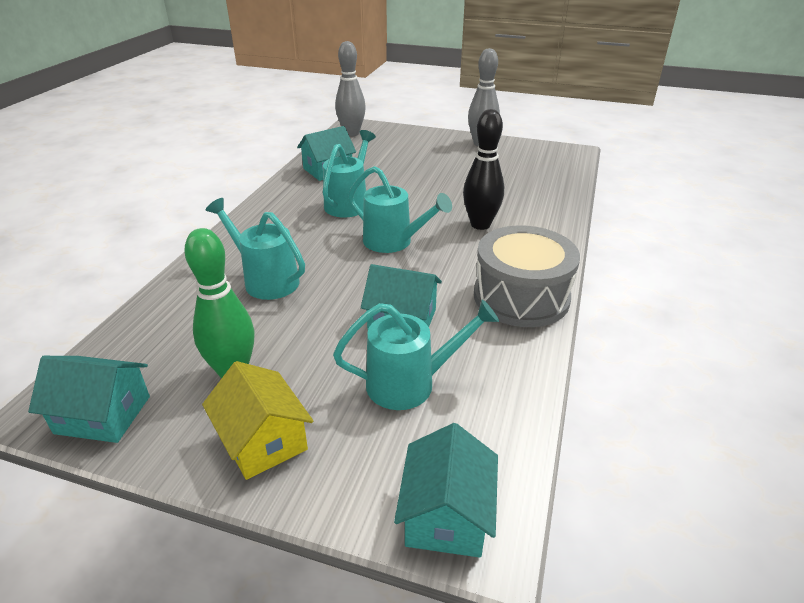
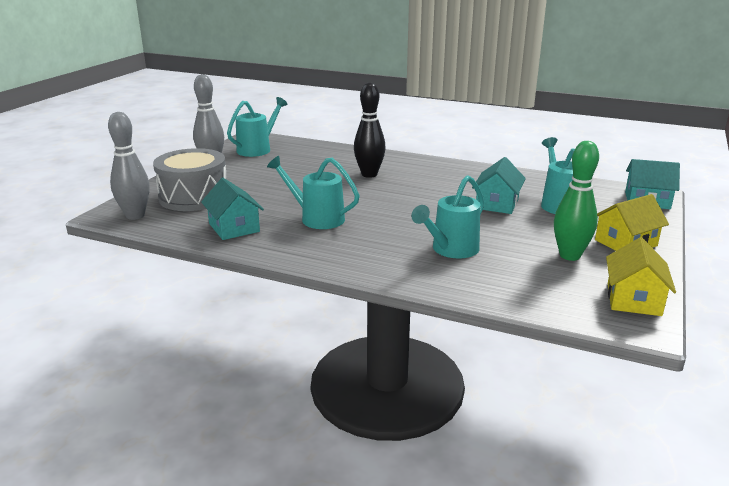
camera: 85 degrees left, 10 degrees down
turquoise house [28,356,150,443] -> yellow house [606,237,676,316]
turquoise watering can [348,166,452,253] -> turquoise watering can moved to [227,97,288,157]
grey drum [474,225,580,327] -> grey drum moved to [153,148,226,211]

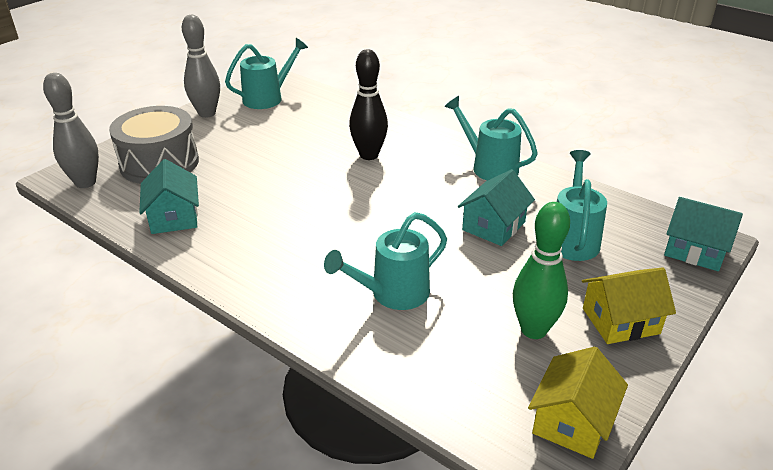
camera: 15 degrees right, 10 degrees up
turquoise watering can [267,156,360,229] -> turquoise watering can moved to [444,96,538,181]

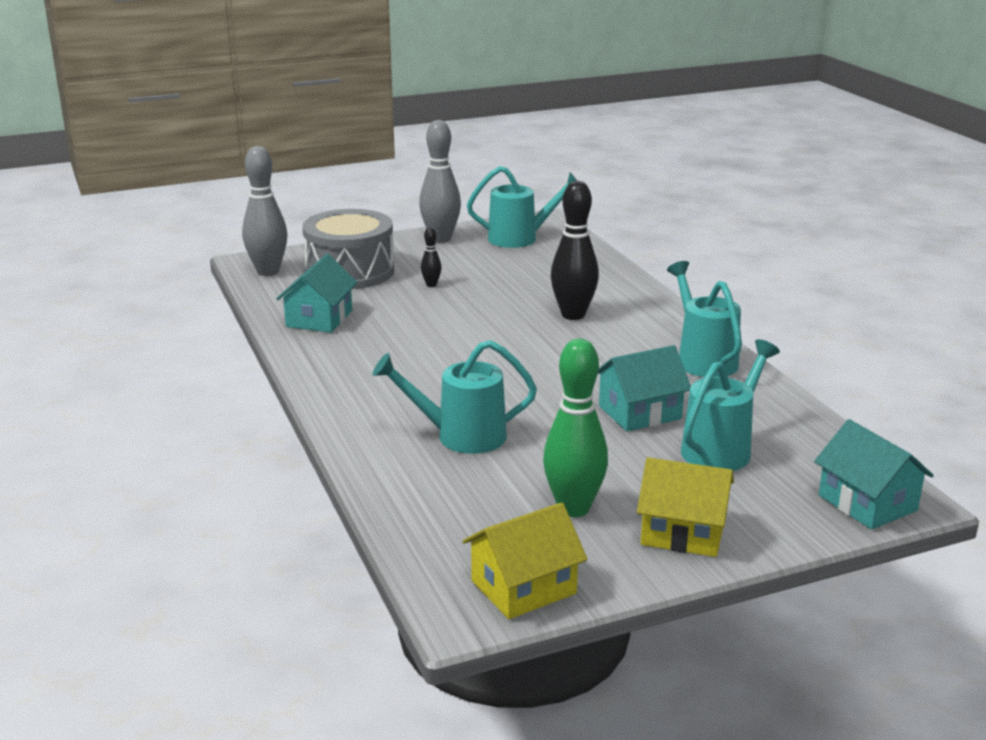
camera: 30 degrees right, 10 degrees down
none -> black bowling pin [421,227,442,287]

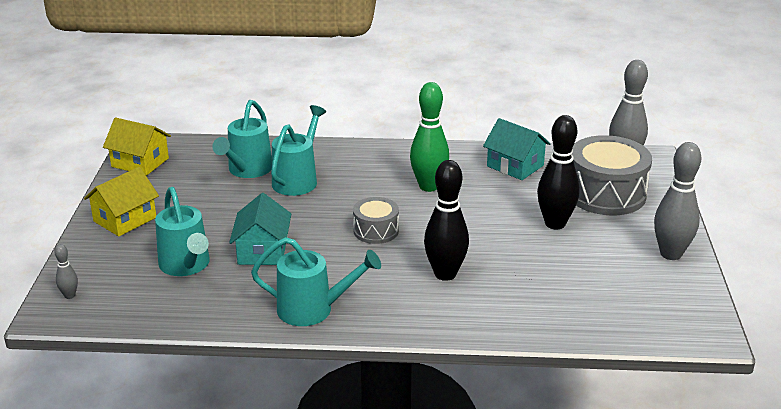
camera: 115 degrees right, 5 degrees up
black bowling pin [421,227,442,287] -> black bowling pin [537,115,580,229], size x2.17
yellow house [463,503,587,619] -> yellow house turned 60 degrees counterclockwise [103,117,171,176]
turquoise watering can [467,166,577,248] -> turquoise watering can moved to [212,100,272,178]
green bowling pin [543,339,608,517] -> green bowling pin moved to [410,82,449,192]
turquoise house [814,419,934,530] -> grey bowling pin [54,244,78,299]
none -> grey drum [353,197,399,244]

